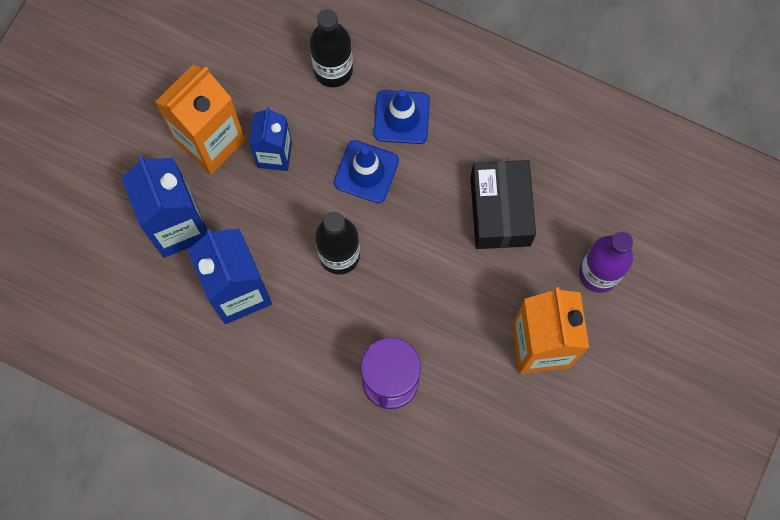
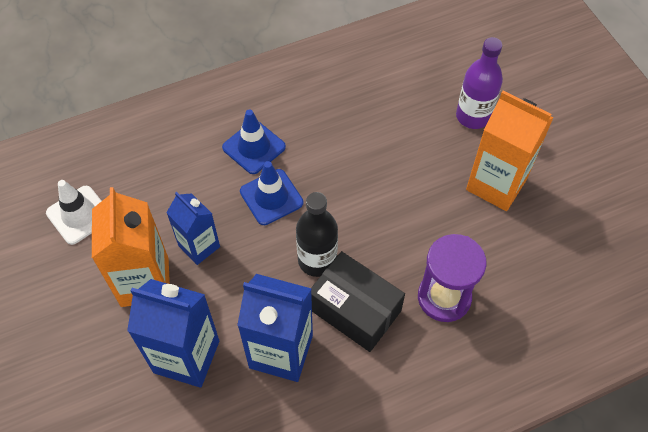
camera: 50 degrees left, 15 degrees down
black bottle [309,9,353,87] -> none
black box [470,160,536,249] -> black box moved to [311,251,405,352]
none -> white traffic cone [46,180,101,245]

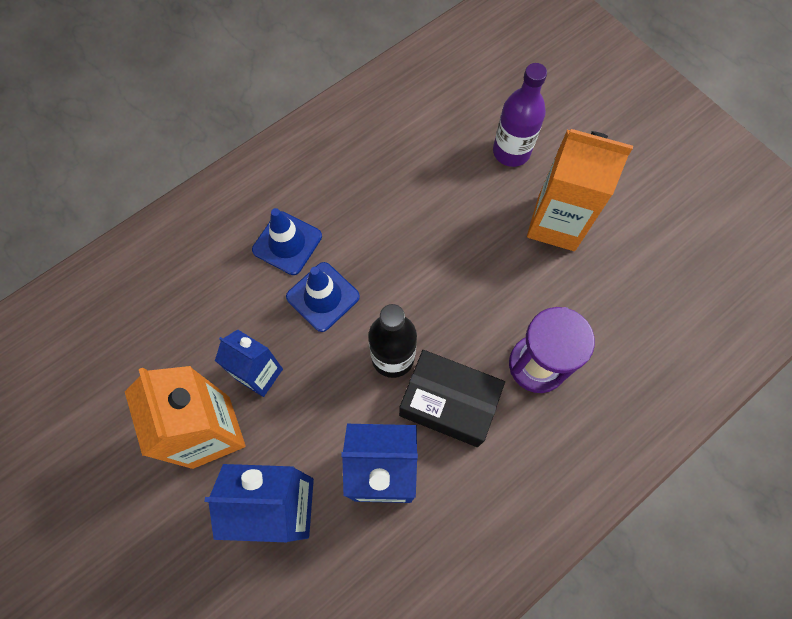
camera: 15 degrees left, 10 degrees up
white traffic cone [46,180,101,245] -> none

